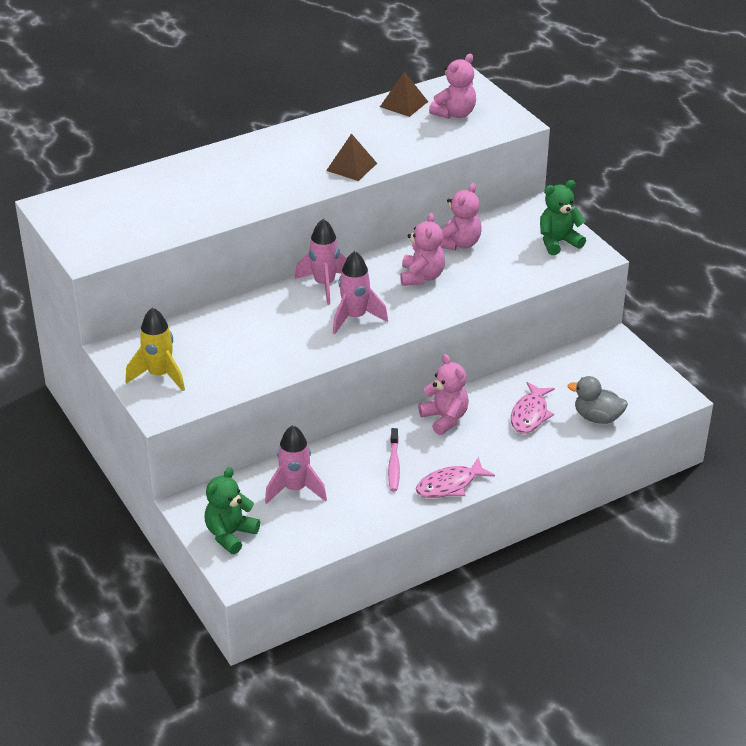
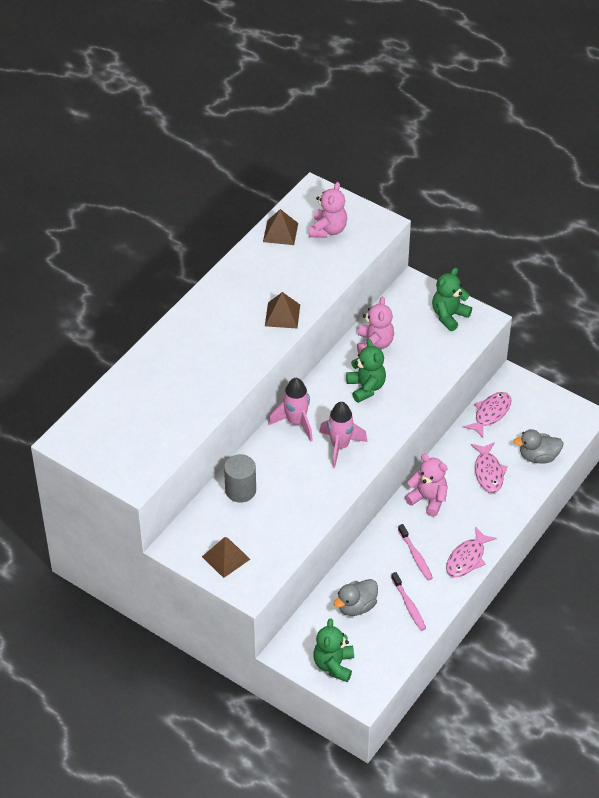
camera: 25 degrees left, 10 degrees up
yellow rocket [126,307,185,391] -> brown pyramid [202,537,250,578]
pink rocket [265,425,327,504] -> grey duck [334,579,378,616]
pink teddy bear [400,213,445,286] -> green teddy bear [346,339,386,403]
none -> grey cylinder [224,454,256,503]
none -> pink toothbrush [391,572,426,631]
none -> pink fish [463,392,511,438]

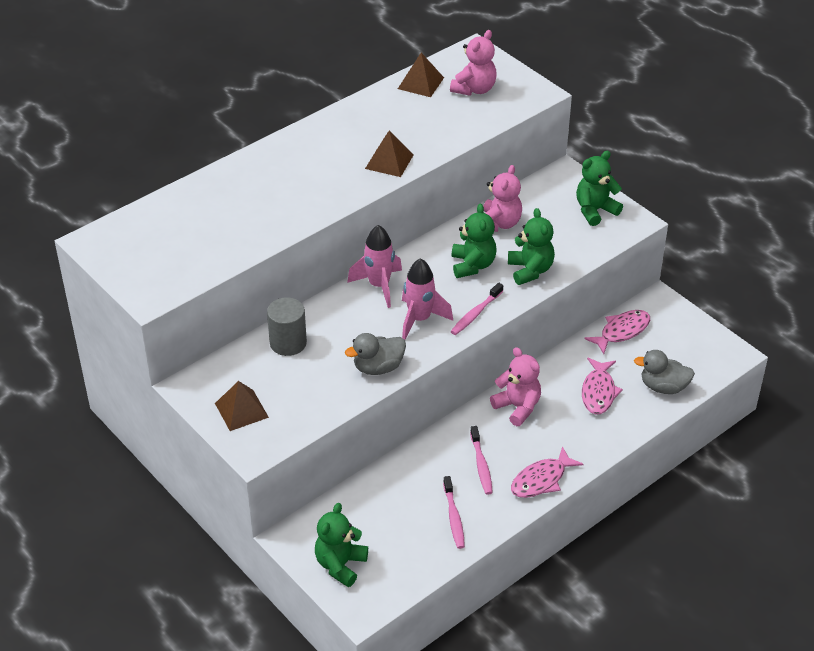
camera: 15 degrees right, 5 degrees down
grey duck [334,579,378,616] -> grey duck moved to [345,333,406,375]
none -> pink toothbrush [450,283,503,335]
none -> green teddy bear [508,208,555,285]

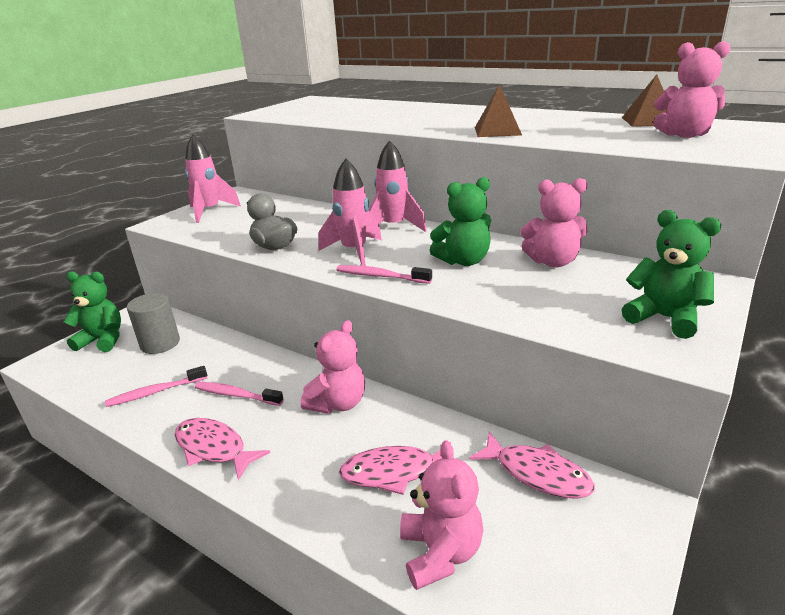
camera: 75 degrees right, 15 degrees down
brown pyramid [215,381,269,431] -> pink rocket [185,134,241,223]
grey cylinder [267,298,307,356] -> grey cylinder moved to [127,293,180,354]
pink toothbrush [470,426,493,495] -> pink toothbrush turned 45 degrees clockwise [195,382,284,406]
green teddy bear [508,208,555,285] -> none
grey duck [634,350,695,394] -> pink teddy bear [400,440,483,590]

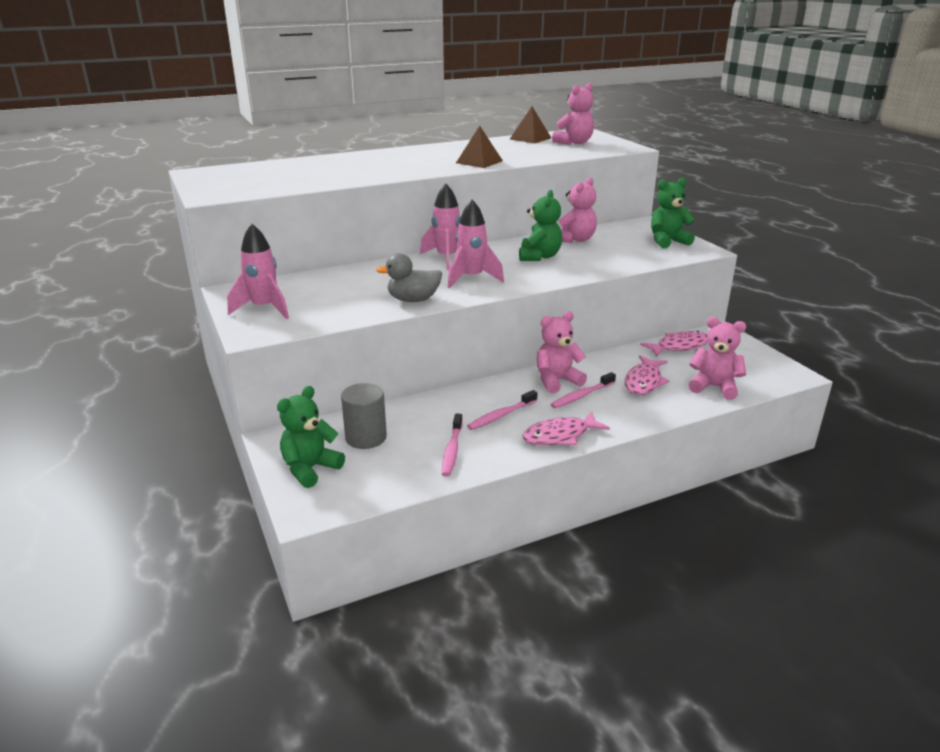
camera: 60 degrees left, 0 degrees up
pink teddy bear [301,320,365,414] -> pink teddy bear turned 90 degrees counterclockwise [537,311,587,394]
pink toothbrush [336,265,432,284] -> pink toothbrush moved to [551,372,616,408]

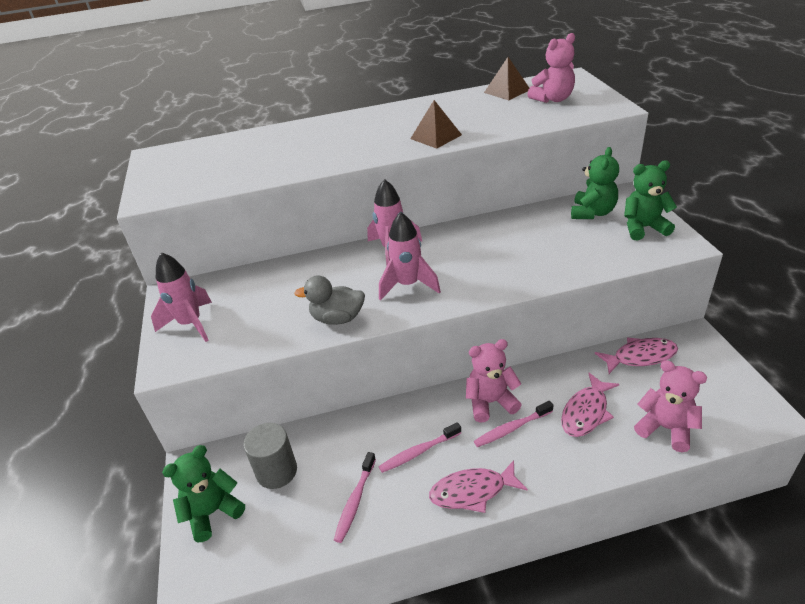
camera: 15 degrees right, 10 degrees up
green teddy bear [519,190,562,261] -> green teddy bear moved to [571,147,619,219]
pink teddy bear [558,177,597,243] -> none

